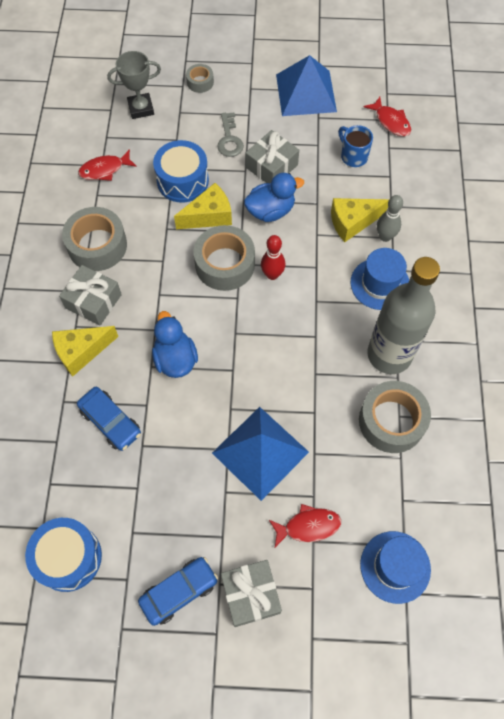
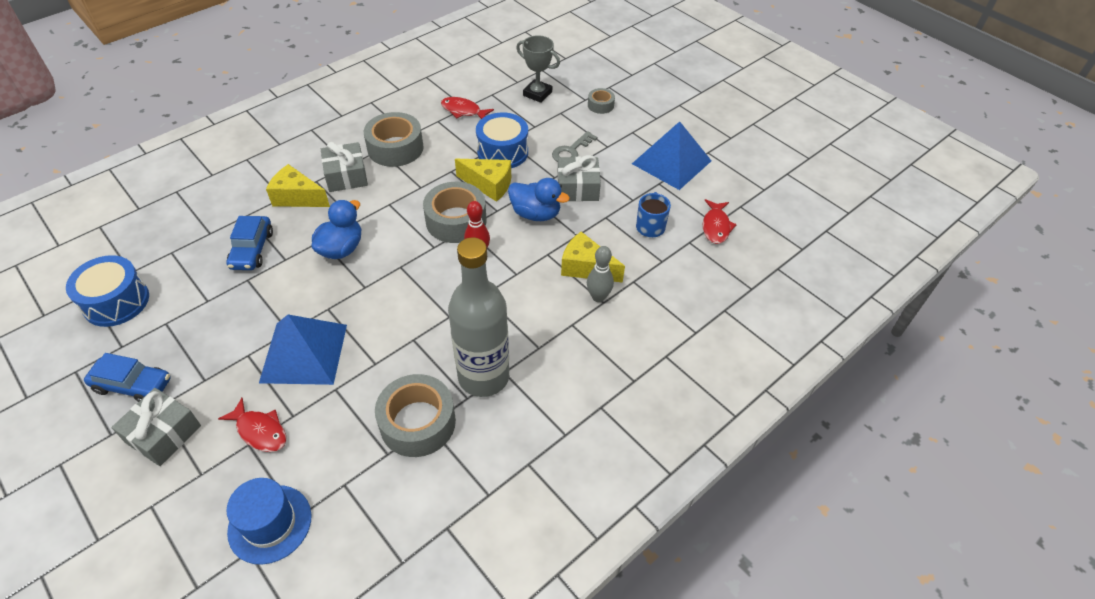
camera: 45 degrees right, 15 degrees down
blue hat [350,248,409,310] -> none

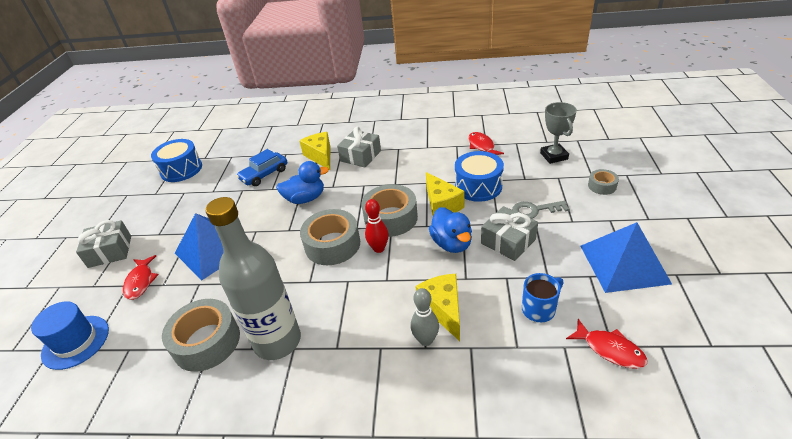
camera: 50 degrees right, 10 degrees down
blue car [84,353,171,402] -> none
grey tape [364,112,424,167] -> grey tape moved to [300,209,360,265]
red fish [703,199,737,244] -> red fish turned 105 degrees counterclockwise [566,319,647,369]

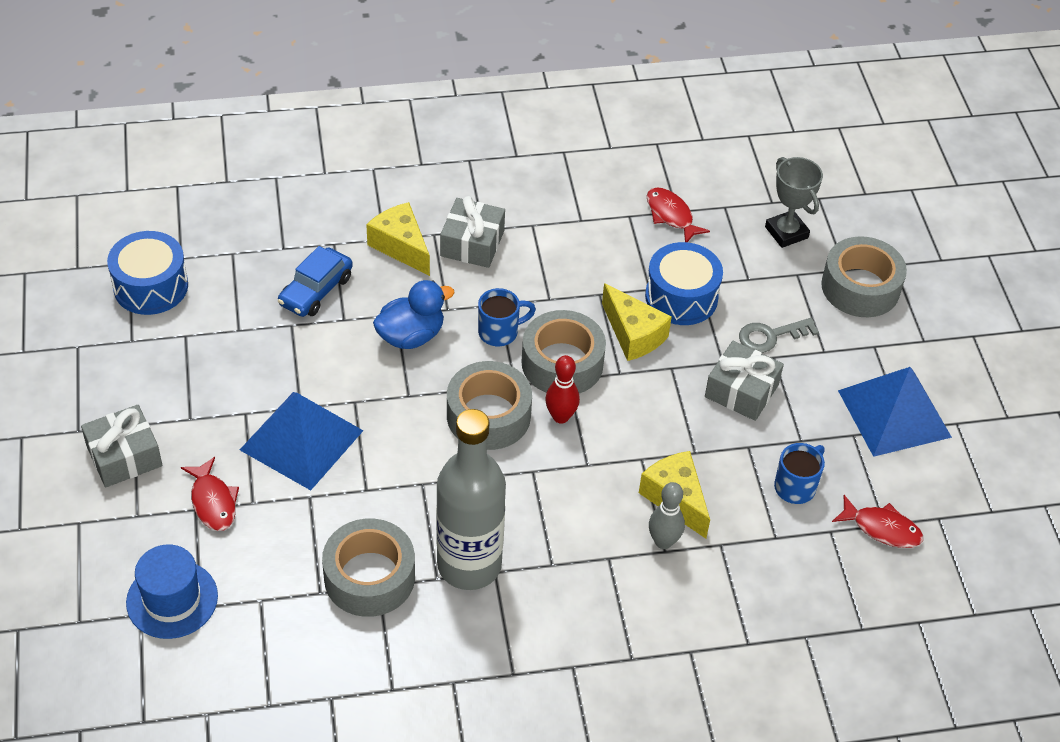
camera: 20 degrees left, 10 degrees up
blue duck [429,207,472,253] -> none
grey tape [588,169,619,195] -> grey tape [821,236,907,317], size x1.96
none -> blue mug [478,288,536,346]

